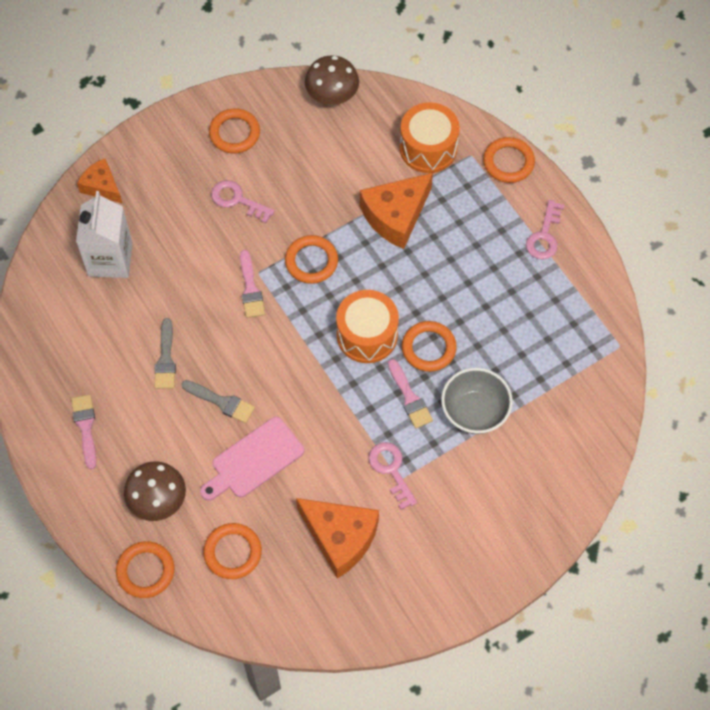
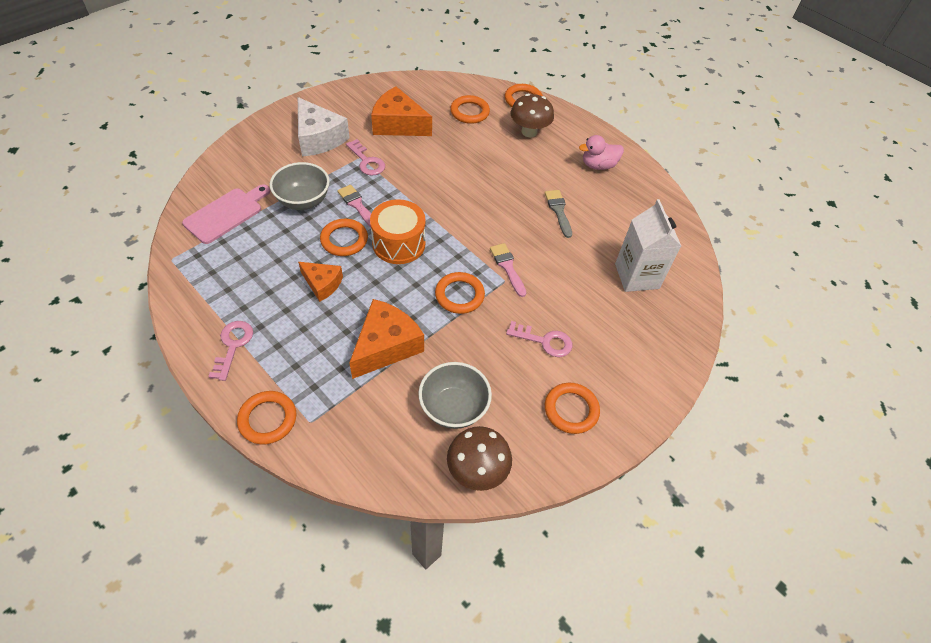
camera: 165 degrees right, 10 degrees down
pink brush [71,395,96,470] -> pink duck [579,135,624,170]
orange cheese [77,158,122,203] -> orange cheese moved to [298,262,343,302]
grey brush [182,380,255,423] -> none
pink cutting board [200,417,304,501] -> pink cutting board moved to [182,184,270,244]
orange drum [400,102,460,173] -> none
none -> white cheese [298,97,350,157]
none -> grey bowl [419,362,492,429]

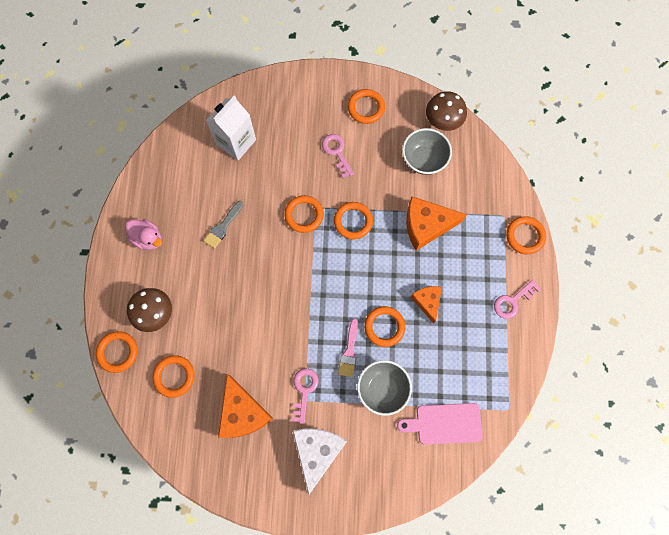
camera: 130 degrees left, 20 degrees up
orange drum [370,199,426,264] -> none
pink brush [490,243,526,297] -> orange ring [284,195,324,233]

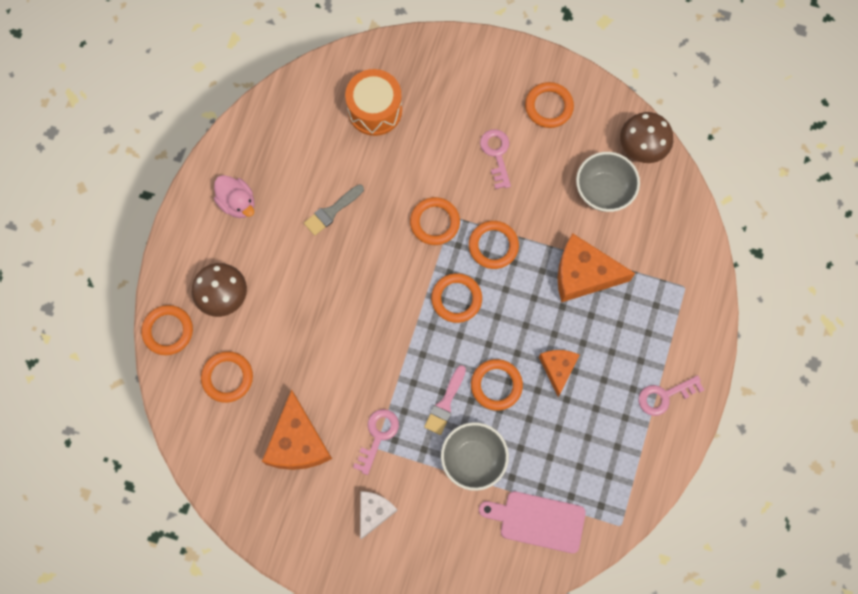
camera: 15 degrees right, 0 degrees up
white carton [206,96,256,160] -> orange drum [345,69,402,136]
white cheese [293,429,347,495] -> white cheese [360,491,398,539], size x0.60
orange ring [506,216,546,254] -> orange ring moved to [431,273,482,323]

